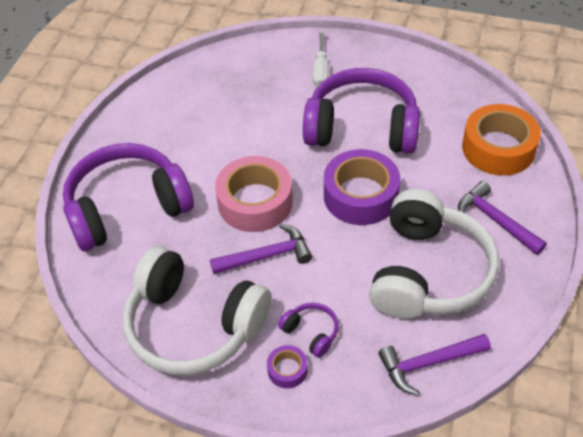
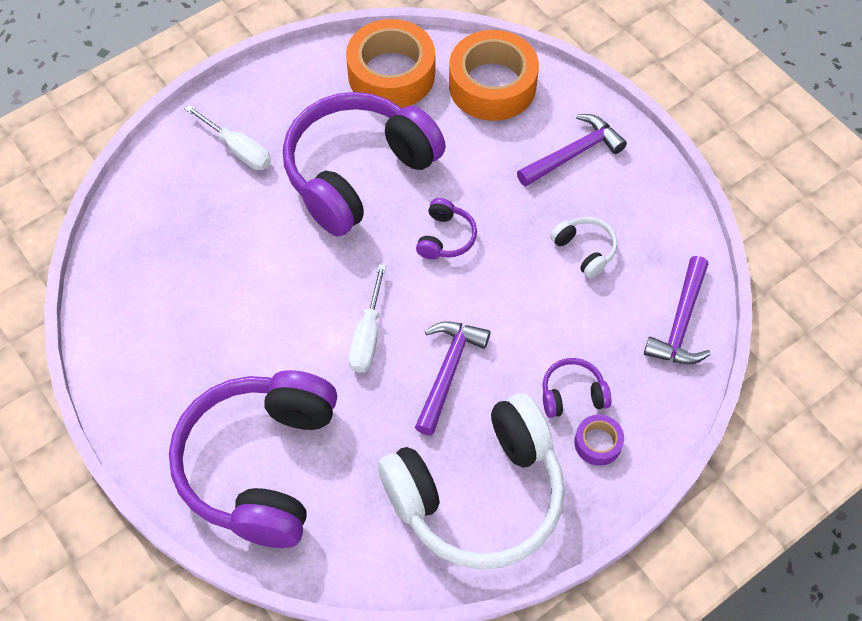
camera: 55 degrees left, 10 degrees up
pink tape [215,156,293,232] -> white screwdriver [349,264,386,373]
purple tape [324,149,401,225] -> purple headphones [416,198,477,259]
white headphones [369,189,499,319] -> white headphones [550,217,617,278], size x0.40
purple hammer [458,181,547,255] -> purple hammer turned 150 degrees clockwise [517,114,627,187]
none -> orange tape [346,19,435,108]

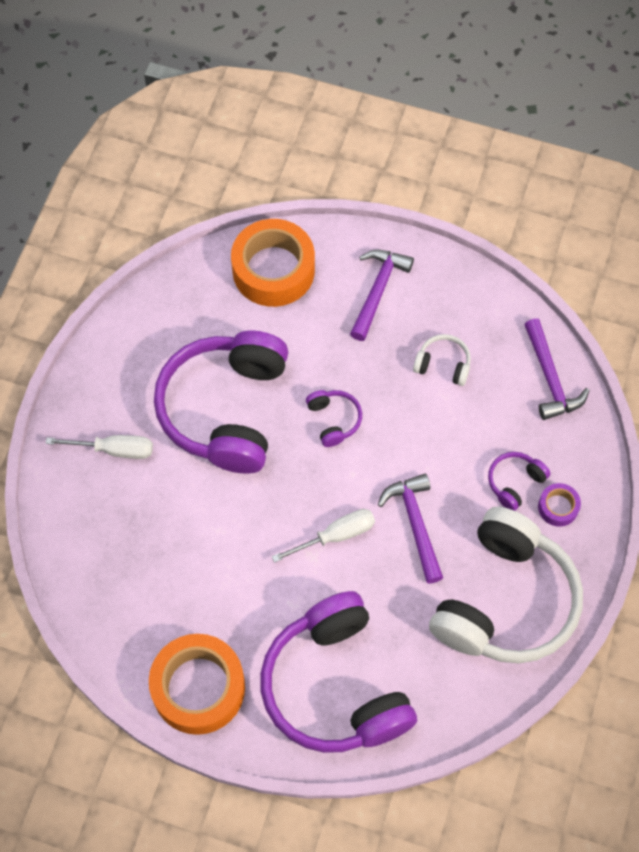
camera: 35 degrees left, 5 degrees up
orange tape [346,19,435,108] -> orange tape moved to [149,634,245,735]
white screwdriver [349,264,386,373] -> white screwdriver turned 90 degrees counterclockwise [272,509,375,563]

